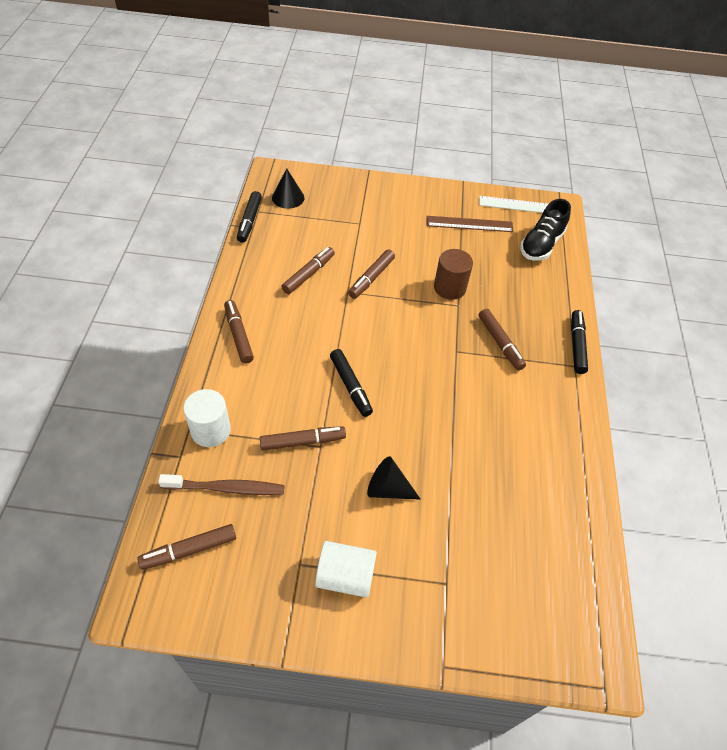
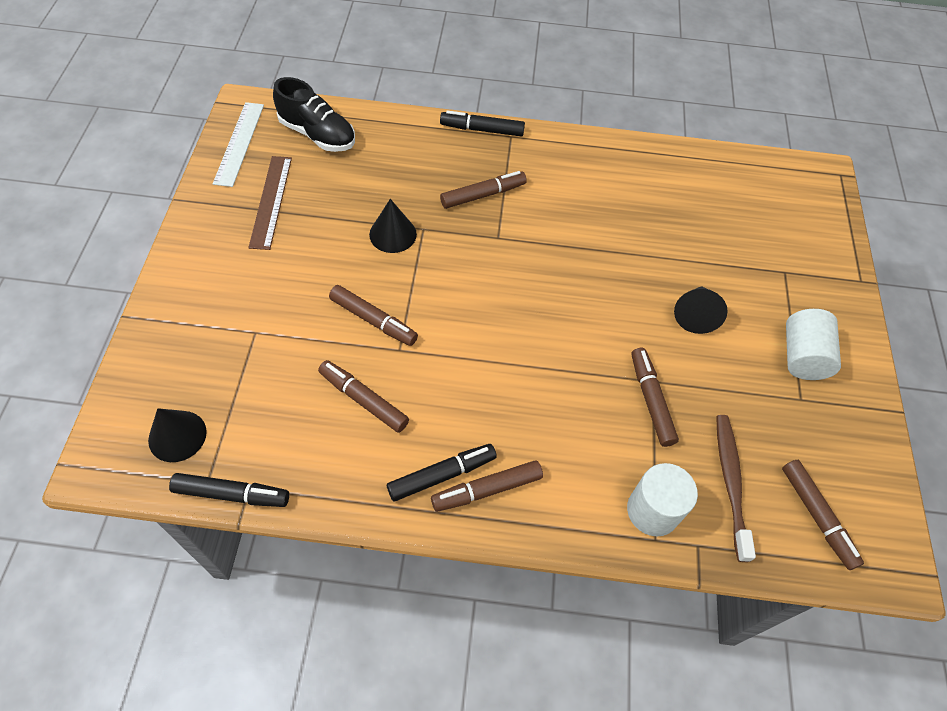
camera: 90 degrees left, 5 degrees up
black marker [330,349,373,417] -> black marker moved to [387,444,497,502]
brown cylinder [434,249,473,300] -> black cone [369,199,417,253]

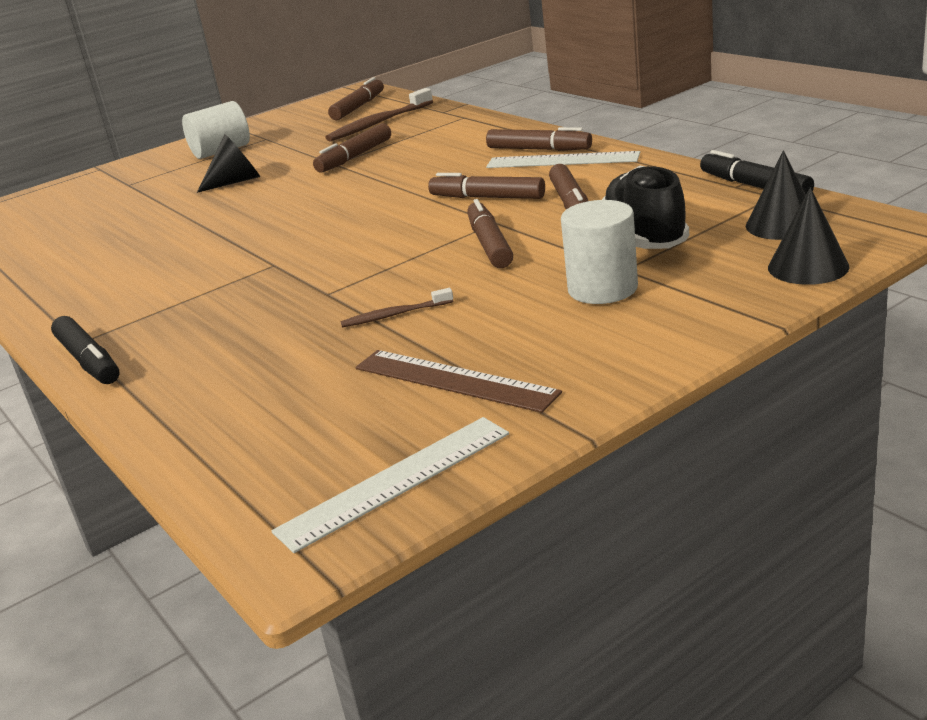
camera: 125 degrees left, 30 degrees down
brown ruler [248,156,292,250] -> brown ruler turned 75 degrees clockwise [356,350,562,413]
black shoe [273,77,355,152] -> black shoe moved to [602,166,689,249]
black cone [369,199,417,253] -> black cone moved to [768,187,849,285]
black marker [387,444,497,502] -> white ruler [486,151,640,168]
brown marker [440,171,527,209] -> brown marker moved to [428,173,545,199]
white cylinder [627,463,698,536] -> white cylinder moved to [561,200,638,304]
none -> brown toothbrush [341,288,453,328]

